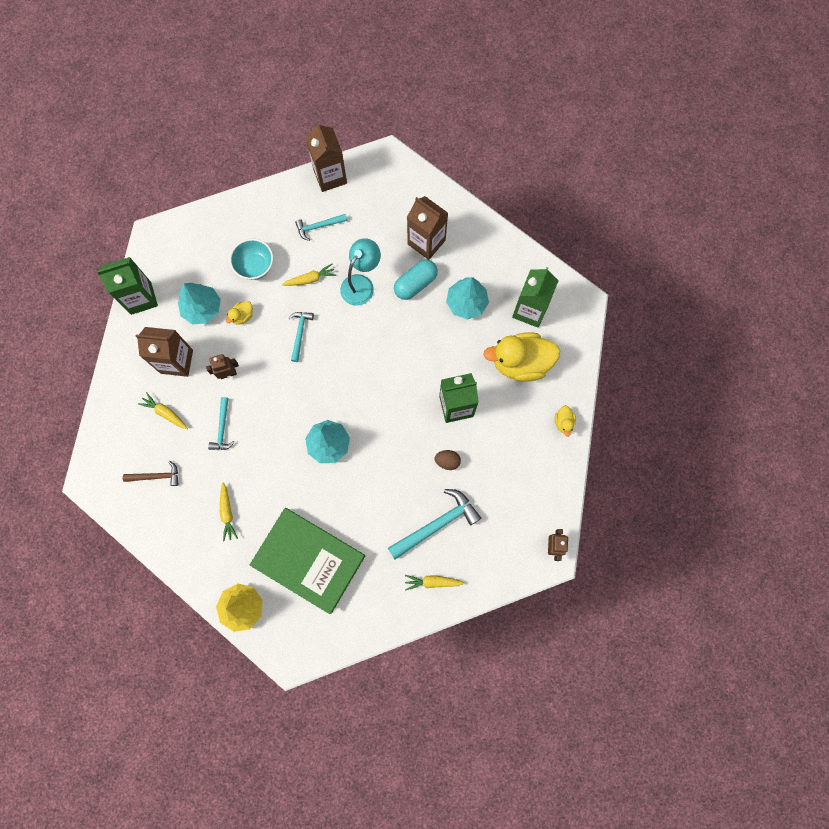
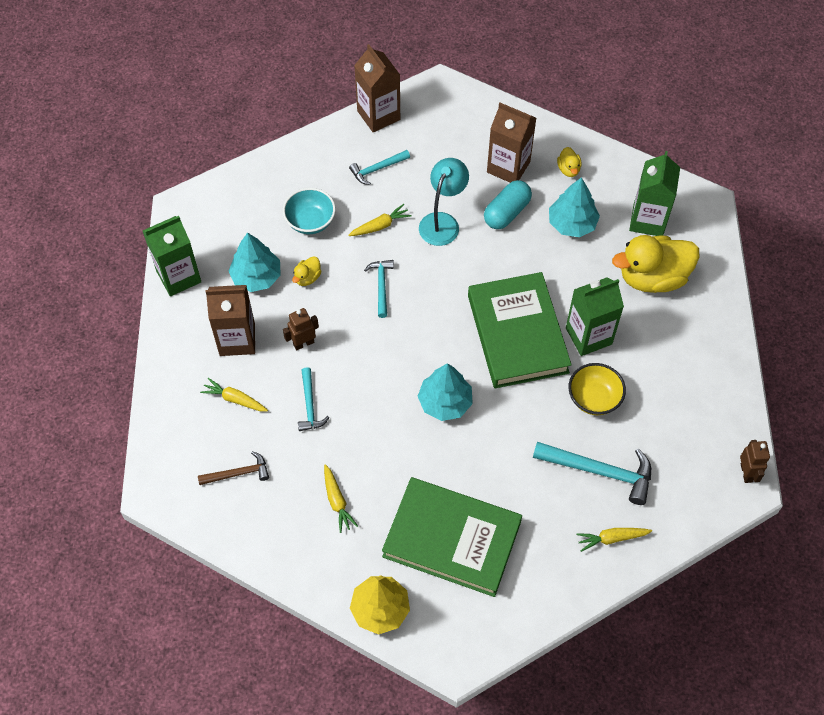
camera: 10 degrees left, 15 degrees down
turquoise hammer [388,489,481,560] -> turquoise hammer turned 60 degrees clockwise [533,442,651,505]
brown egg [434,450,461,470] -> yellow bowl [568,363,626,415]
yellow duck [555,405,576,437] -> yellow duck moved to [557,147,581,177]
none -> green book [468,272,572,388]

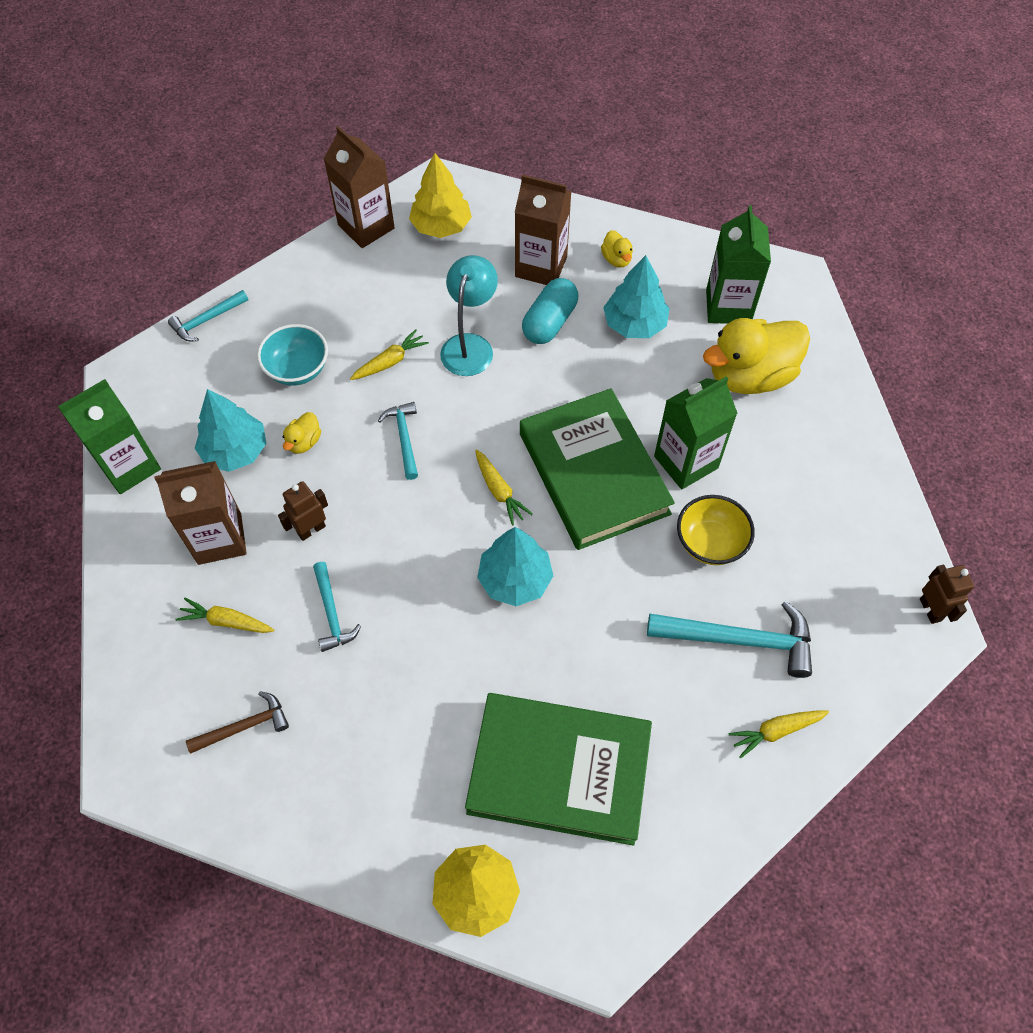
camera: 10 degrees left, 0 degrees up
yellow carrot [324,464,358,533] -> yellow carrot moved to [475,450,533,526]
turquoise hammer [349,150,410,185] -> turquoise hammer moved to [168,290,248,342]
none -> yellow tree [409,153,472,238]

